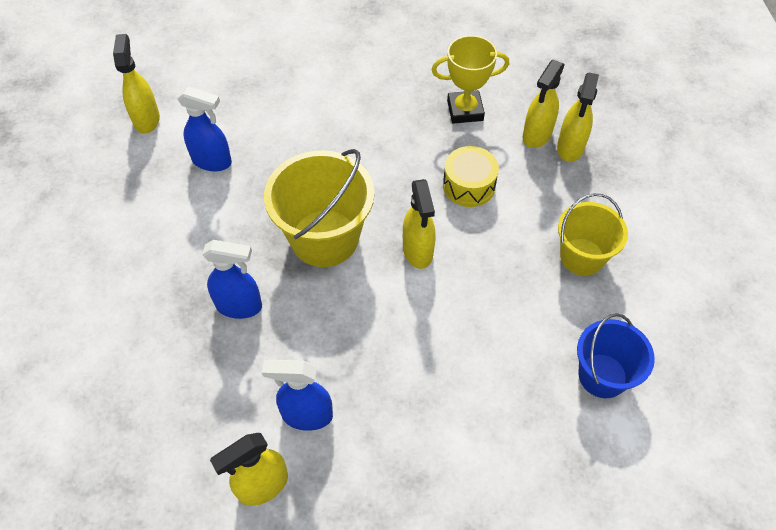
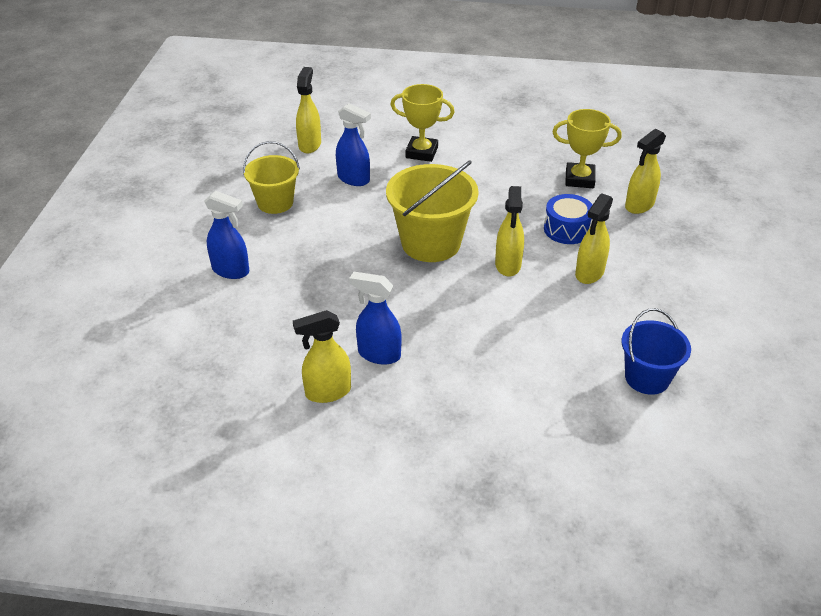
camera: 15 degrees right, 15 degrees down
blue spray bottle [202,240,262,319] -> blue spray bottle moved to [204,191,249,279]
yellow drum [443,146,499,207] -> blue drum [544,194,593,244]
yellow spray bottle [557,72,599,162] -> yellow spray bottle moved to [575,194,613,284]
yellow bucket [558,193,628,276] -> yellow bucket moved to [243,141,300,214]
none -> yellow trophy [390,84,455,162]

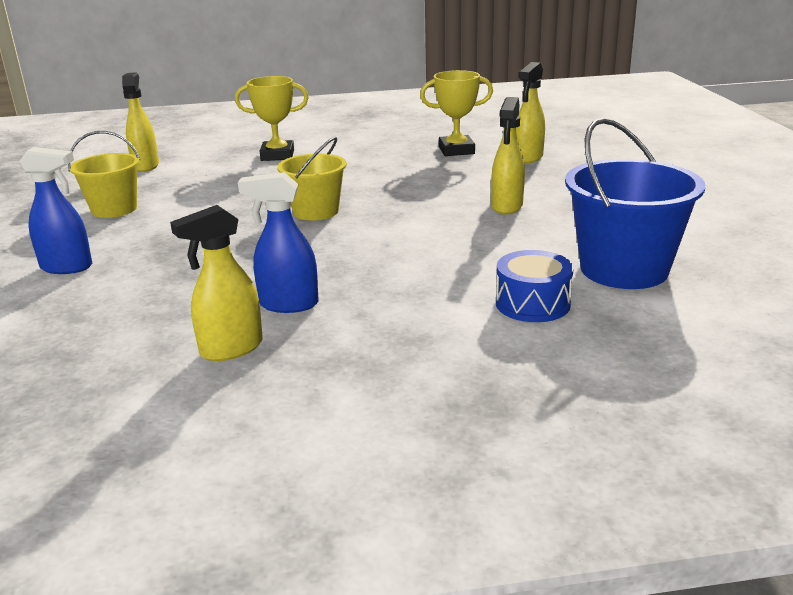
camera: 15 degrees left, 15 degrees down
blue spray bottle [336,103,371,186] -> none
yellow bucket [386,160,479,262] -> yellow bucket [277,137,347,220], size x0.64
yellow spray bottle [495,186,524,277] -> none
blue drum [544,194,593,244] -> blue drum moved to [496,250,574,322]
blue bucket [622,308,691,395] -> blue bucket [565,118,705,289], size x1.57

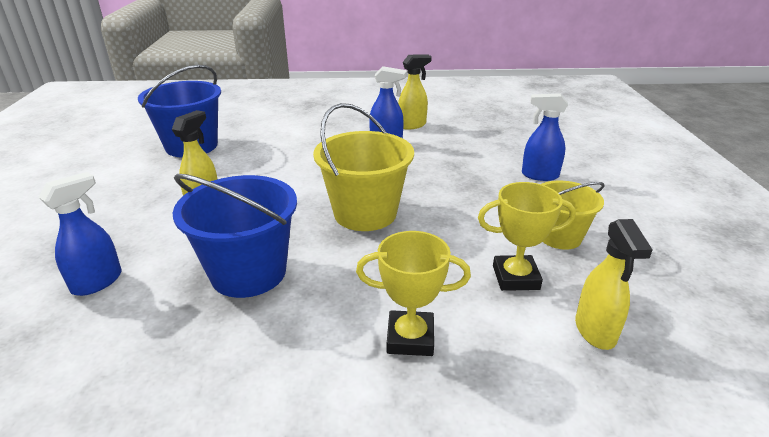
camera: 175 degrees left, 5 degrees up
yellow bucket [277,137,347,220] -> yellow bucket [313,103,414,231], size x1.57
yellow trophy [420,70,493,156] -> yellow trophy moved to [478,182,576,291]
blue drum [496,250,574,322] -> none
yellow spray bottle [516,62,545,164] -> blue spray bottle [38,172,122,296]
none -> blue bucket [173,174,297,298]

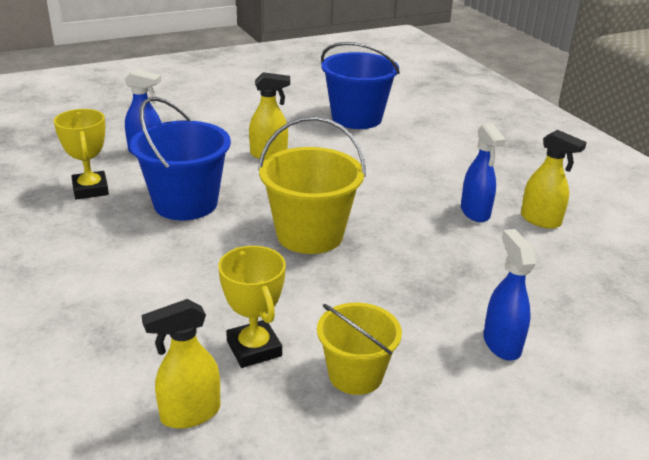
camera: 65 degrees right, 0 degrees up
yellow trophy [356,231,471,356] -> yellow trophy moved to [54,109,109,200]

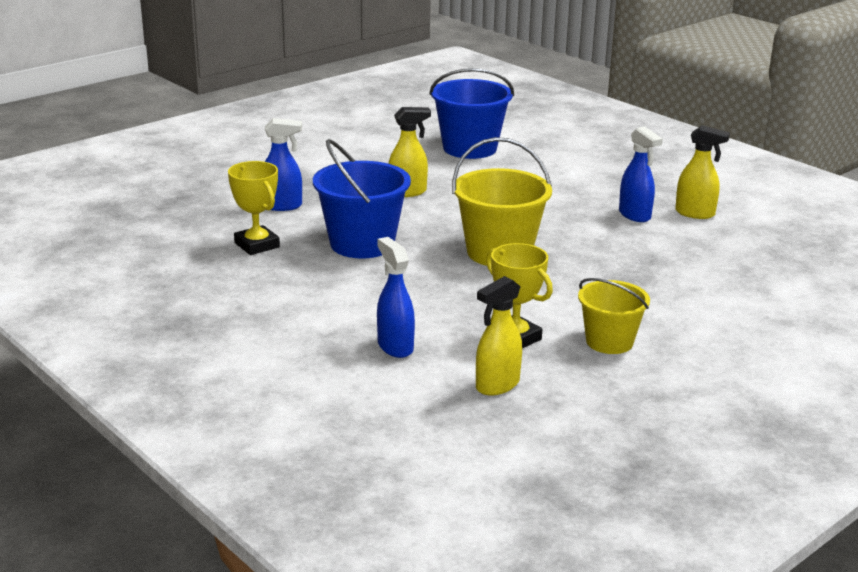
camera: 15 degrees left, 5 degrees down
blue spray bottle [483,229,537,360] -> blue spray bottle moved to [377,237,415,358]

